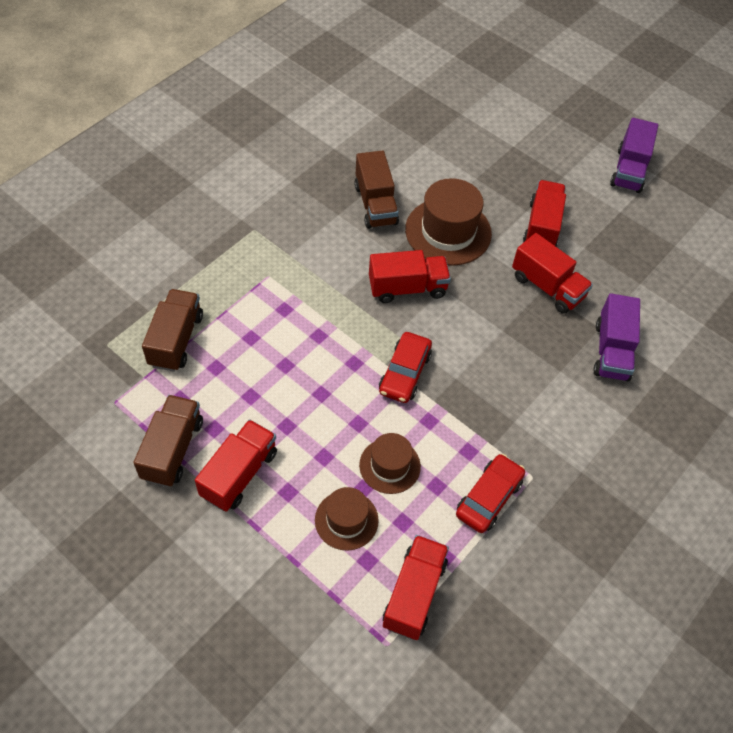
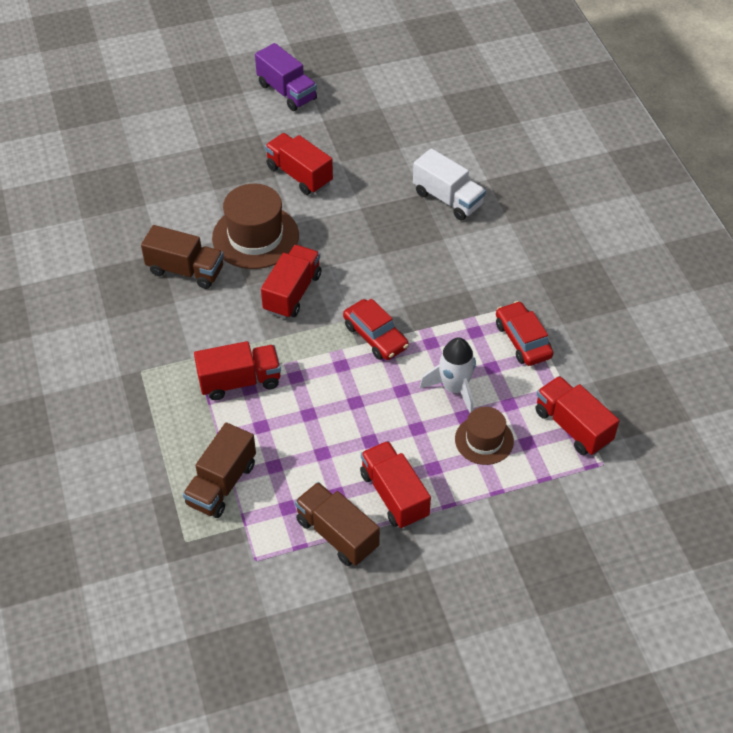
camera: 55 degrees left, 5 degrees down
brown truck [142,289,203,372] -> brown truck turned 105 degrees counterclockwise [183,423,256,518]
brown hat [359,433,421,494] -> white rocket [420,338,476,413]
red truck [512,233,593,314] -> red truck moved to [194,341,281,400]
purple truck [593,293,640,381] -> white truck [413,148,486,220]

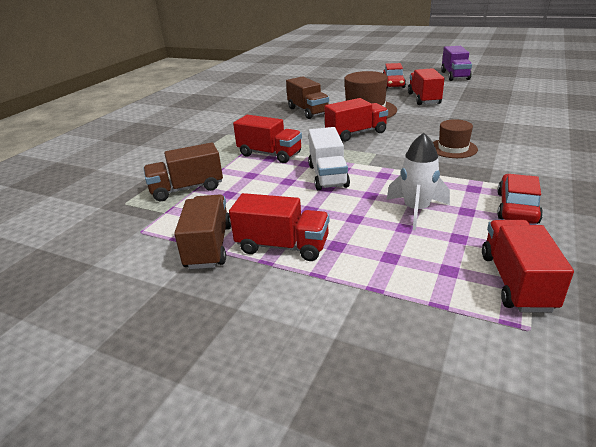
camera: 45 degrees right, 20 degrees down
red car [343,299,409,360] -> red car moved to [383,63,406,88]
red truck [360,441,431,529] -> red truck turned 90 degrees clockwise [229,193,329,261]
white truck [413,148,486,220] -> white truck moved to [308,127,350,191]
brown hat [455,407,514,465] -> brown hat moved to [433,119,478,158]

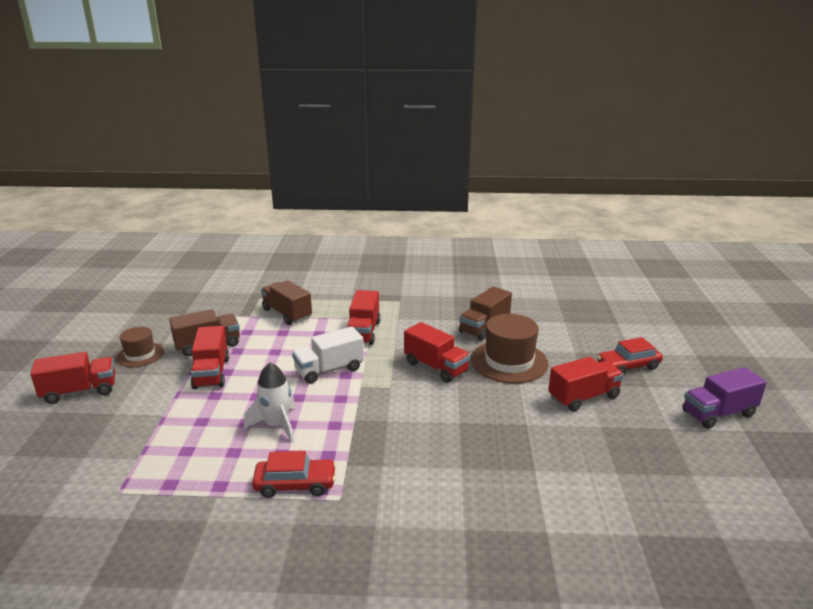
camera: 65 degrees right, 5 degrees down
brown hat [433,119,478,158] -> brown hat moved to [116,327,164,367]
red truck [482,220,574,313] -> red truck moved to [30,352,115,404]

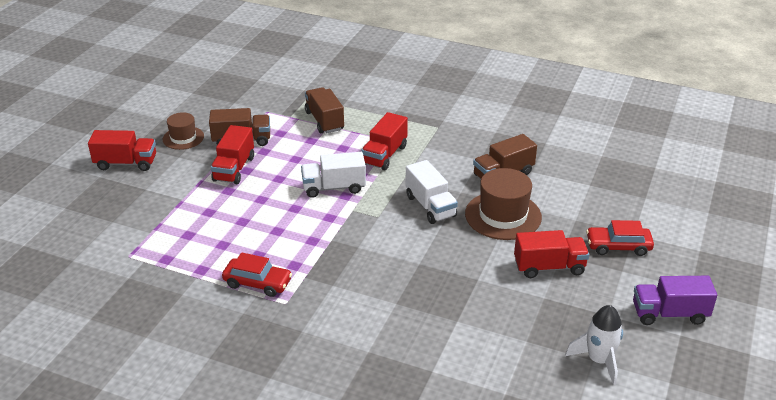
camera: 20 degrees right, 10 degrees up
white rocket [244,362,295,443] -> white rocket moved to [565,305,623,385]
red truck [404,322,470,383] -> white truck [405,160,458,224]

